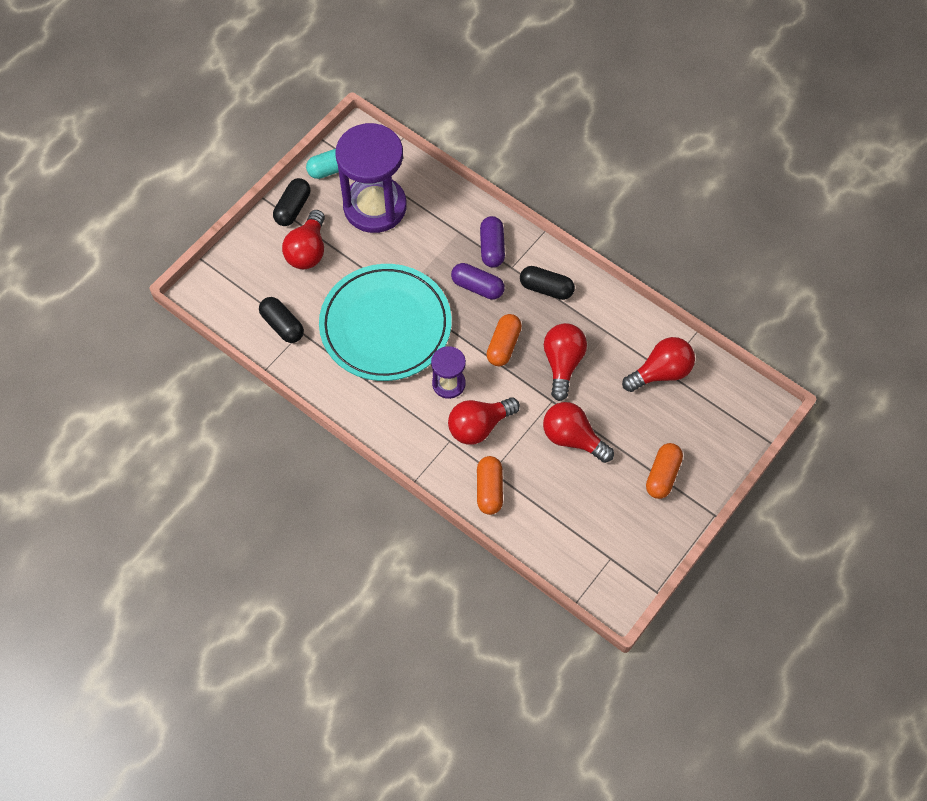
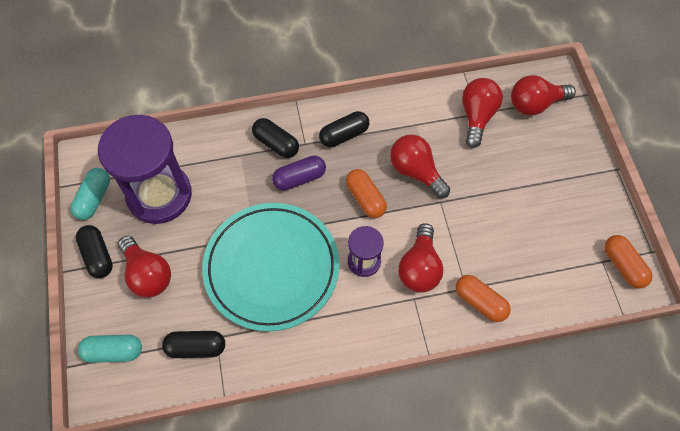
camera: 50 degrees left, 0 degrees up
purple capsule [480,216,505,268] -> black capsule [252,118,299,158]
red light bulb [543,402,614,463] -> red light bulb moved to [511,75,576,116]
orange capsule [646,443,683,499] -> orange capsule moved to [604,235,653,288]
none -> turquoise capsule [78,335,142,363]

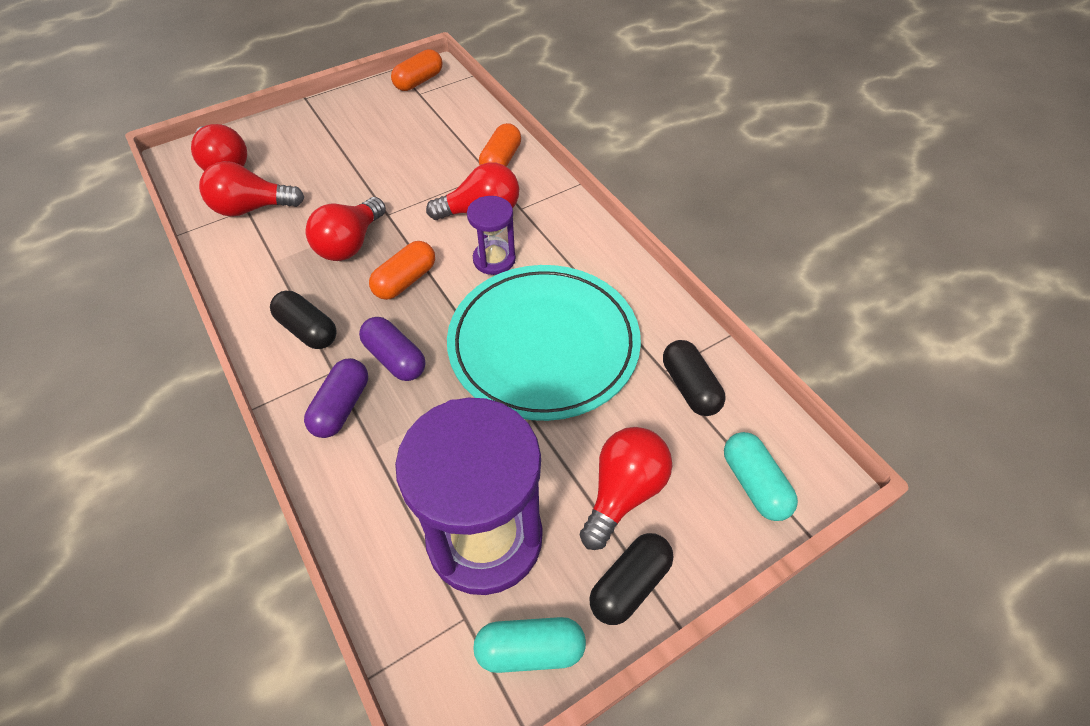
camera: 110 degrees left, 10 degrees down
black capsule [252,118,299,158] -> purple capsule [304,358,368,438]

